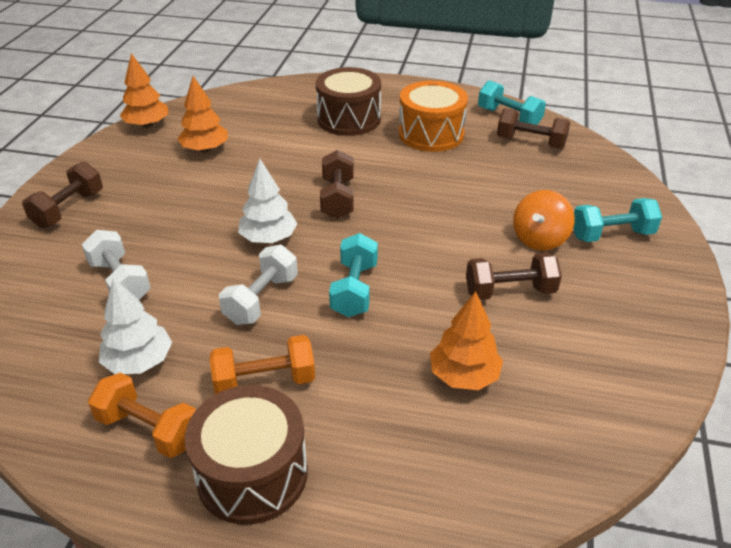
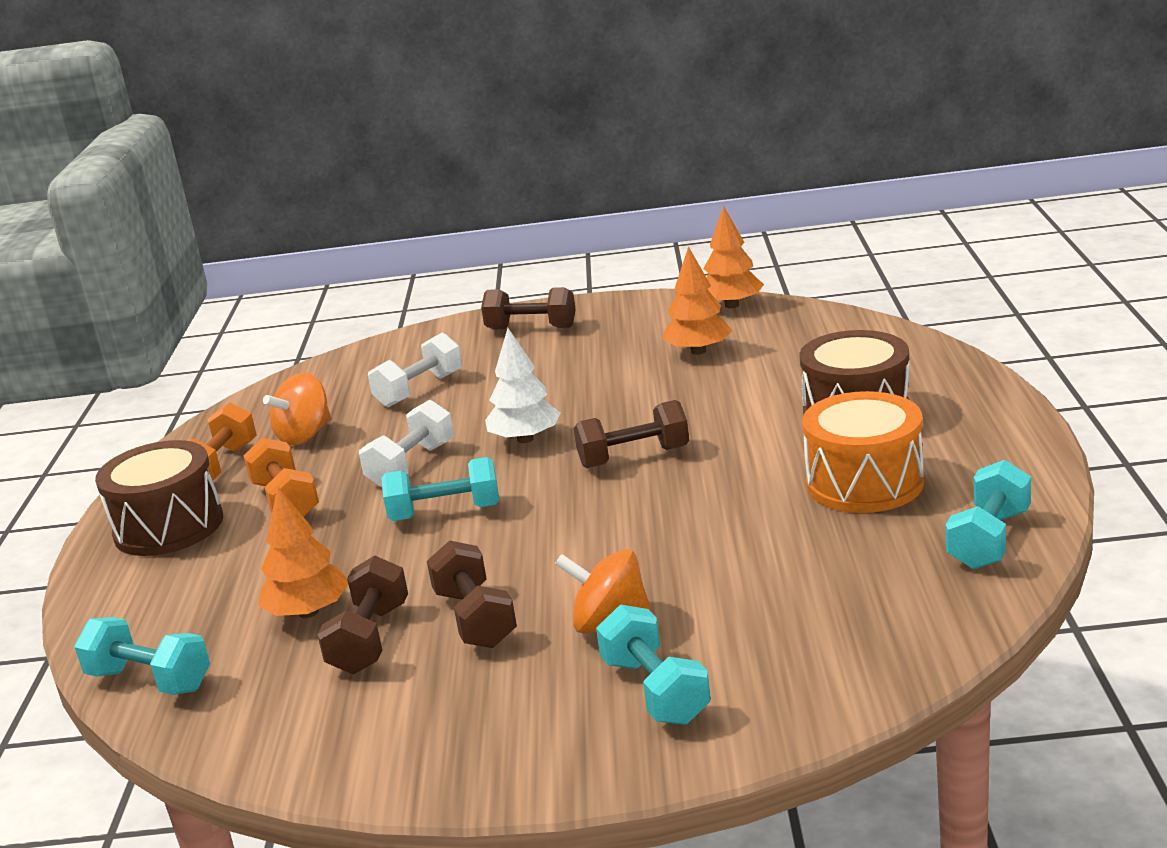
camera: 80 degrees right, 15 degrees down
white tree [99,277,172,374] -> orange spinning top [263,373,331,445]
white dumbbell [219,245,298,325] -> white dumbbell turned 75 degrees counterclockwise [359,400,454,487]
brown dumbbell [497,108,570,149] -> brown dumbbell moved to [317,555,408,674]
none -> turquoise dumbbell [74,617,210,695]

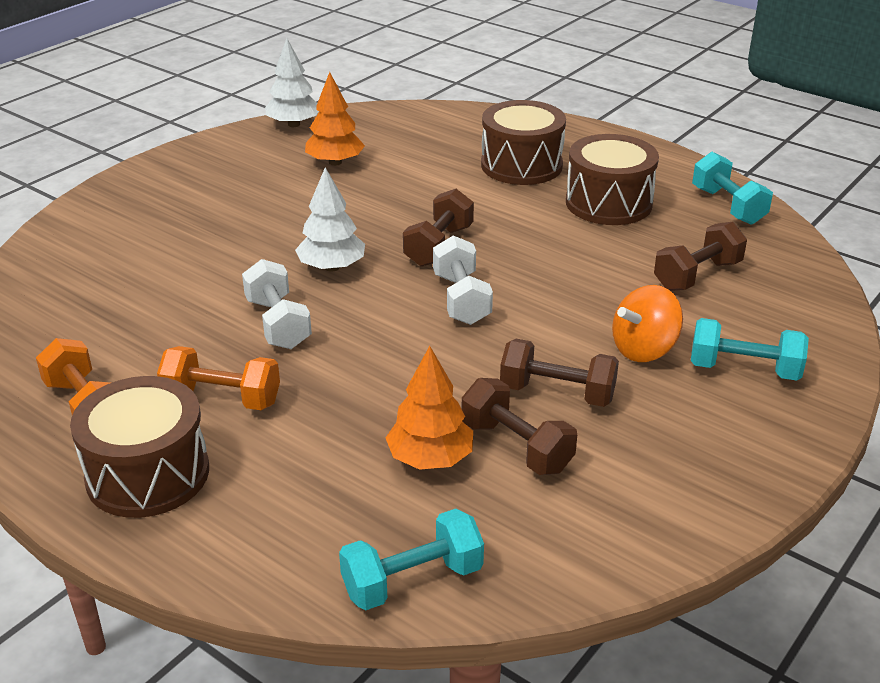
camera: 55 degrees left, 10 degrees up
orange spinning top [263,373,331,445] -> none
white dumbbell [368,332,462,408] -> white dumbbell moved to [433,235,493,325]
turquoise dumbbell [381,457,499,521] -> none
brown dumbbell [481,287,576,329] -> brown dumbbell moved to [654,222,747,291]
orange tree [703,206,764,308] -> white tree [265,38,319,127]
orange drum [802,391,924,513] -> brown drum [566,134,659,225]

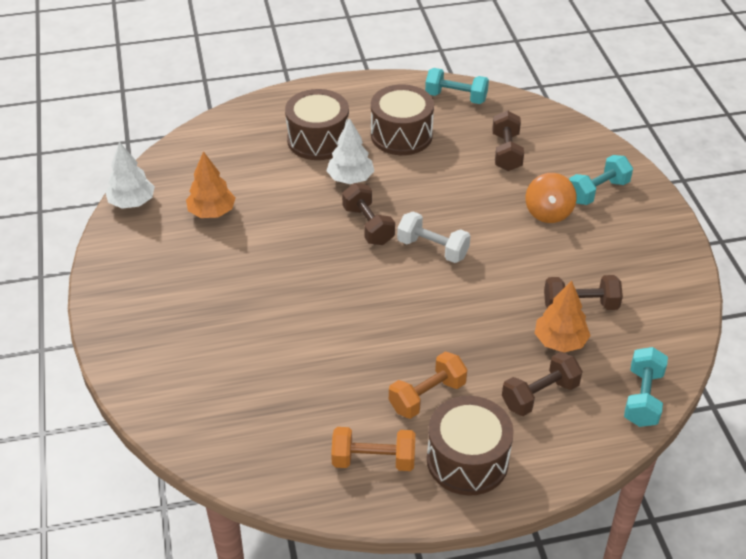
camera: 50 degrees left, 10 degrees up
white dumbbell [242,259,312,349] -> none
white tree [295,167,365,272] -> white tree moved to [326,118,374,184]
brown dumbbell [500,339,619,407] -> brown dumbbell moved to [502,352,583,416]

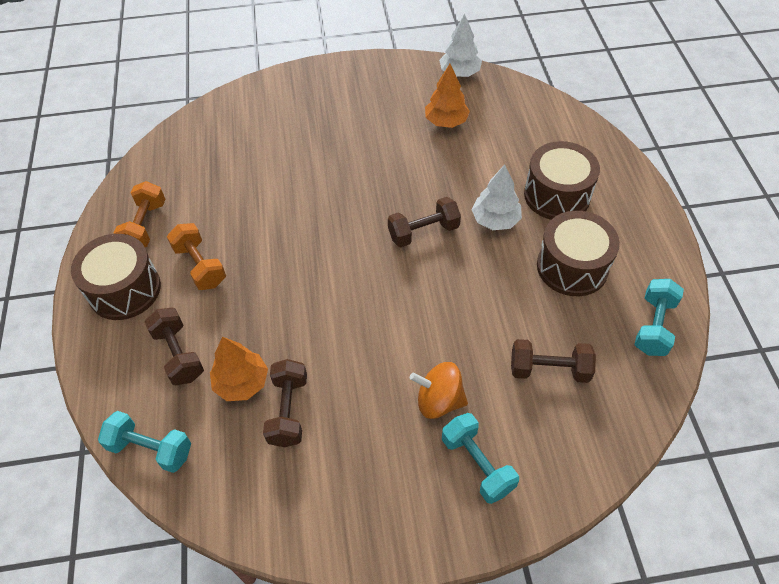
camera: 95 degrees right, 10 degrees up
white dumbbell [397,212,471,263] -> none

